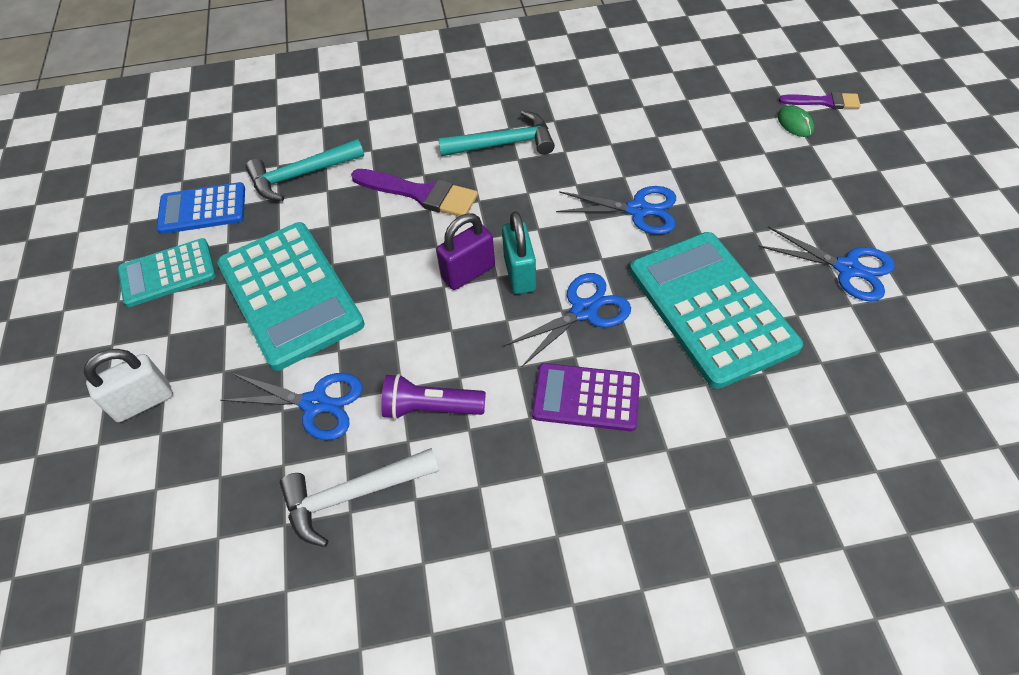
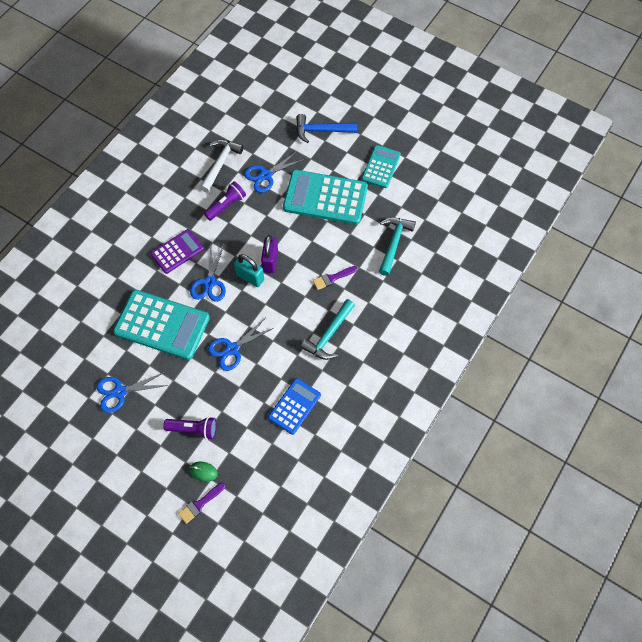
camera: 130 degrees right, 10 degrees up
white padlock [83,349,173,422] -> blue hammer [296,114,357,143]
blue calculator [156,182,245,234] -> blue calculator moved to [268,378,321,435]
purple brush [351,169,478,216] -> purple brush [313,266,358,290], size x0.62
none -> purple flashlight [163,417,217,440]

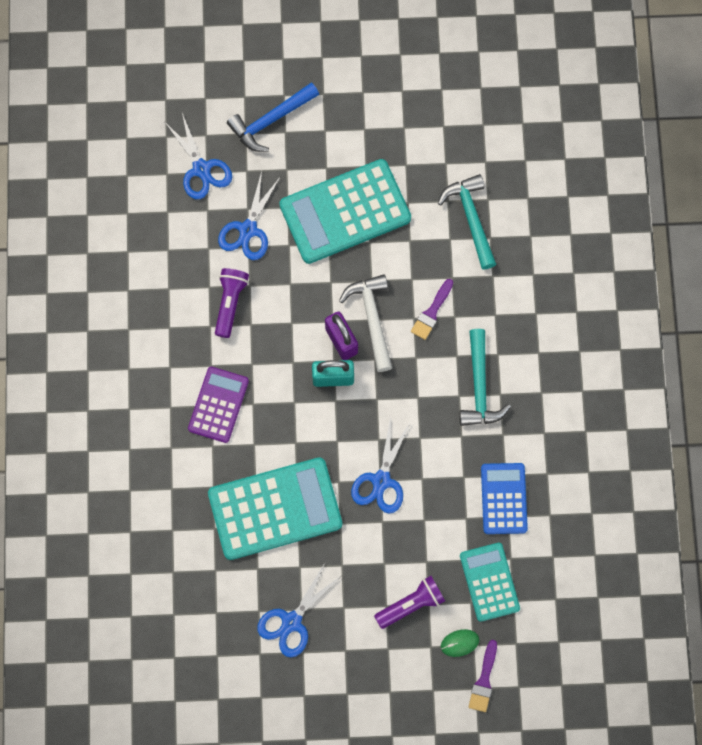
camera: 35 degrees left, 10 degrees up
blue scissors [190,243,226,302] -> blue scissors moved to [164,113,232,199]
white hammer [200,139,244,193] -> white hammer moved to [339,274,392,372]
turquoise calculator [362,145,401,188] -> turquoise calculator moved to [460,543,520,622]

